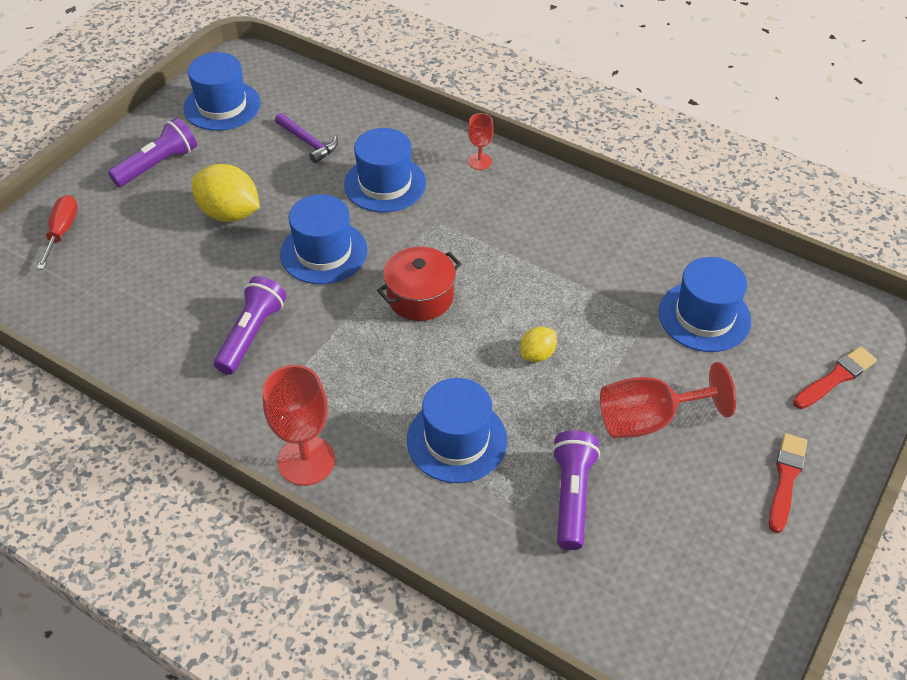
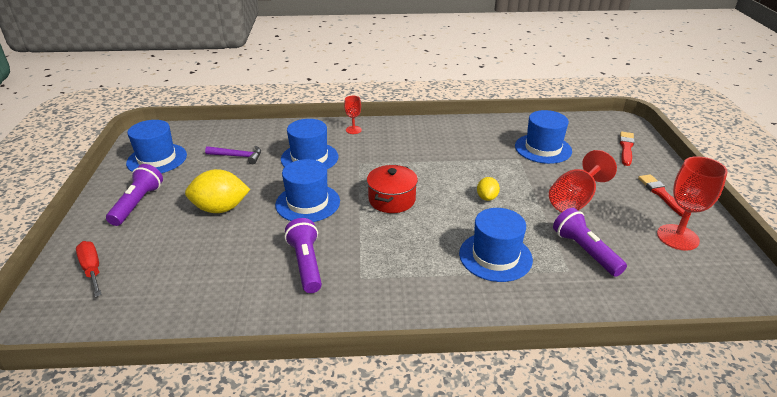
camera: 35 degrees left, 15 degrees down
red goblet [263,365,335,486] -> red goblet moved to [657,156,728,251]

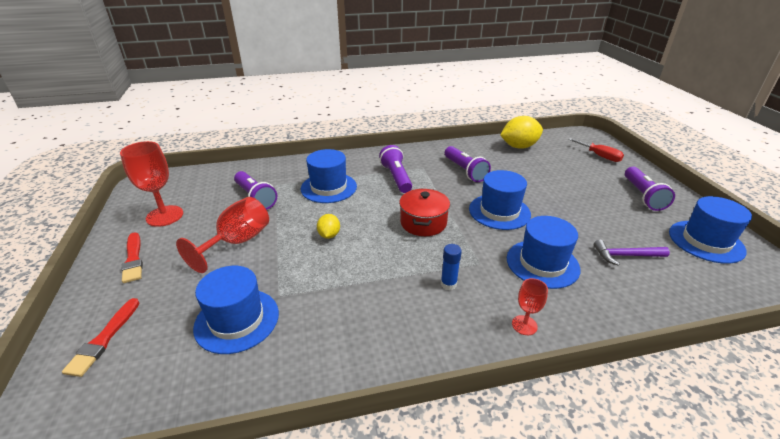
camera: 170 degrees right, 0 degrees up
yellow lemon [185,169,250,213] -> yellow lemon moved to [500,116,543,149]
none -> purple flashlight [379,145,412,193]
none -> blue glue stick [441,244,462,290]

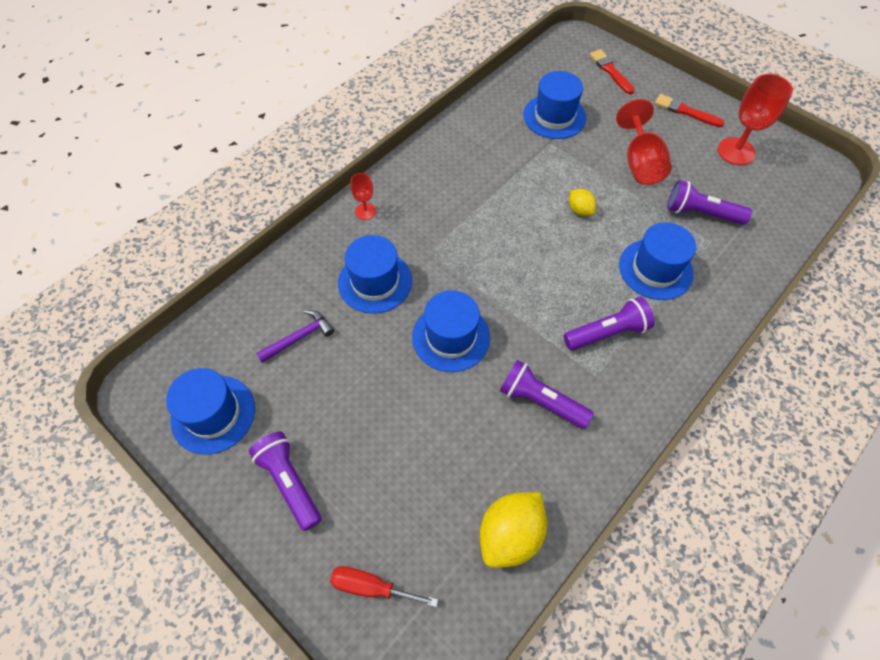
camera: 145 degrees right, 25 degrees up
purple flashlight [379,145,412,193] -> purple flashlight turned 60 degrees counterclockwise [564,297,655,350]
red pot [399,189,450,236] -> none
blue glue stick [441,244,462,290] -> none

